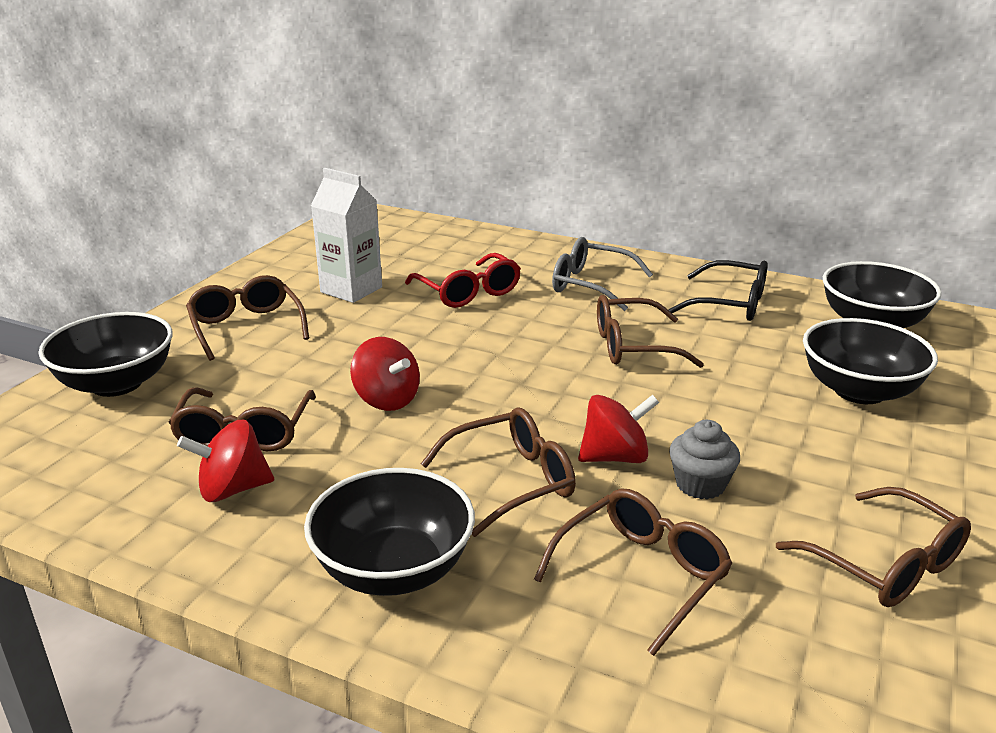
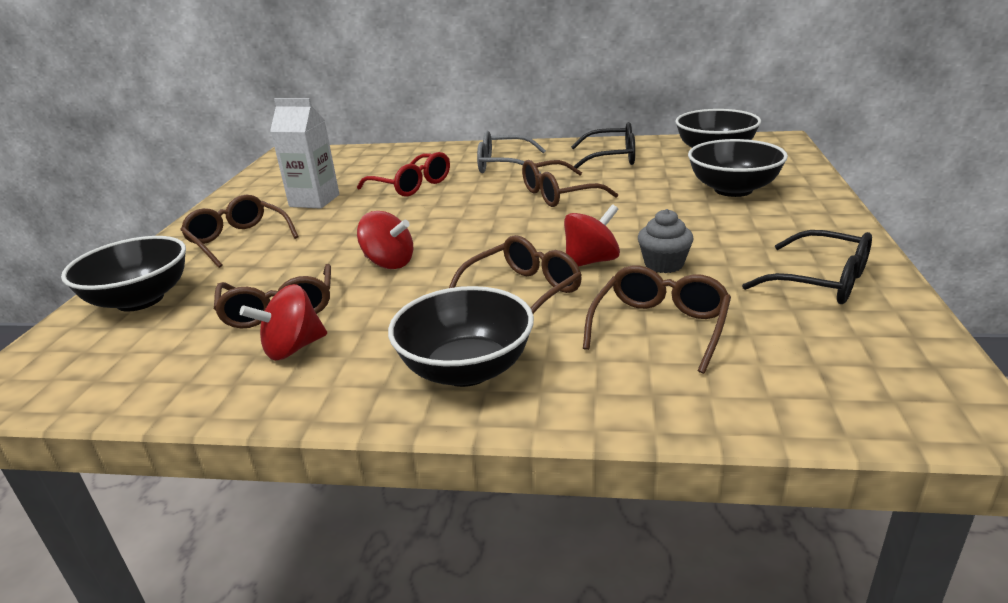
camera: 15 degrees left, 0 degrees up
brown glasses [776,487,971,607] -> black glasses [742,230,872,304]

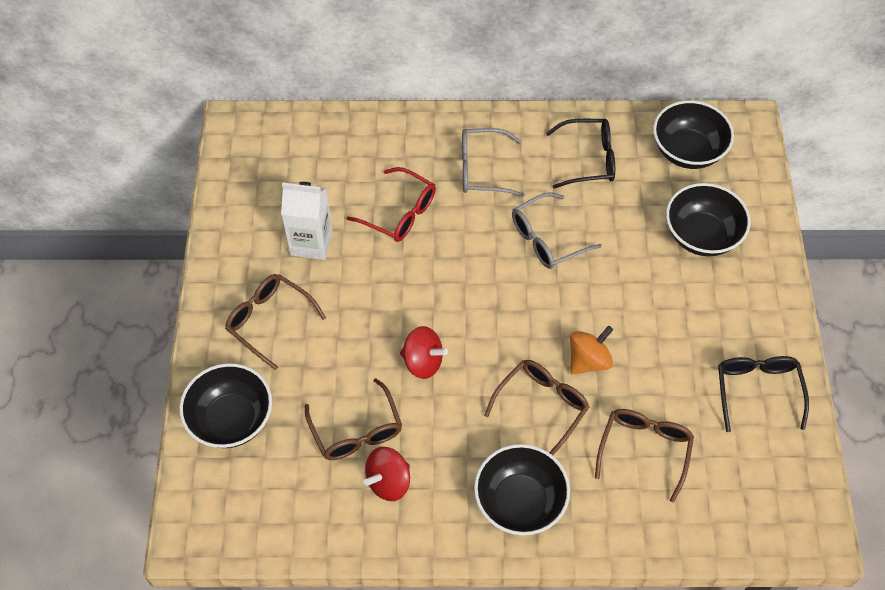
camera: 10 degrees left, 30 degrees up
brown glasses [522,160,618,207] -> grey glasses [512,192,602,269]
red spinning top [564,204,620,267] -> orange spinning top [570,326,613,374]
grey cupcake [638,209,694,273] -> none
black glasses [742,230,872,304] -> black glasses turned 120 degrees counterclockwise [718,356,809,432]

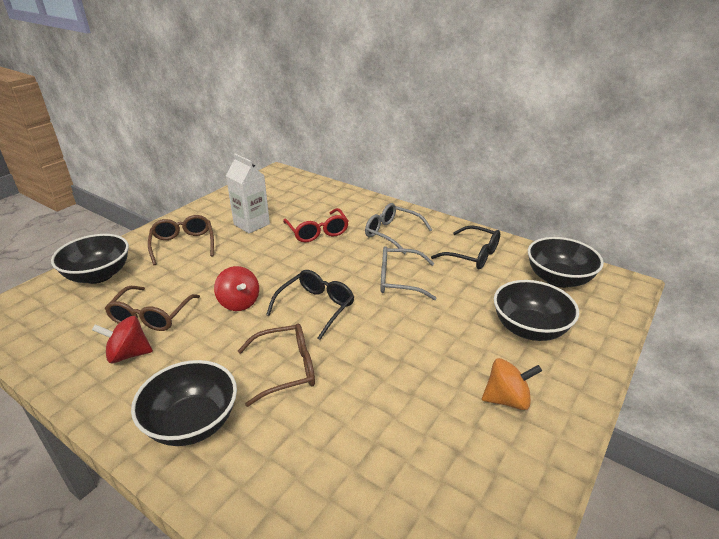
camera: 35 degrees right, 25 degrees down
orange spinning top [570,326,613,374] -> orange spinning top moved to [482,358,542,410]
brown glasses [595,409,694,503] -> none
black glasses [718,356,809,432] -> black glasses moved to [266,270,354,340]

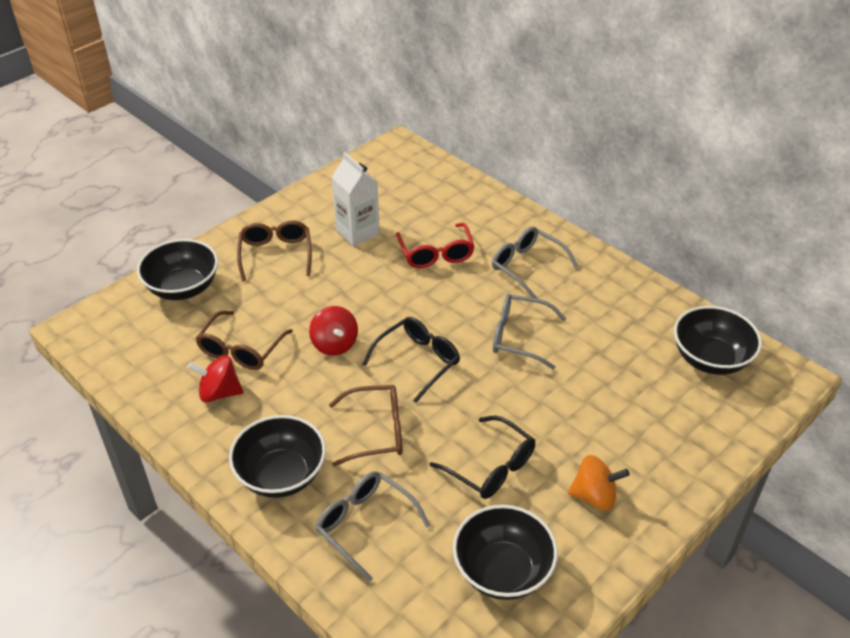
camera: 10 degrees right, 10 degrees up
black glasses [431,225,500,269] -> black glasses moved to [430,415,535,499]
black bowl [494,280,579,341] -> black bowl moved to [453,505,558,600]
none -> grey glasses [316,471,430,582]

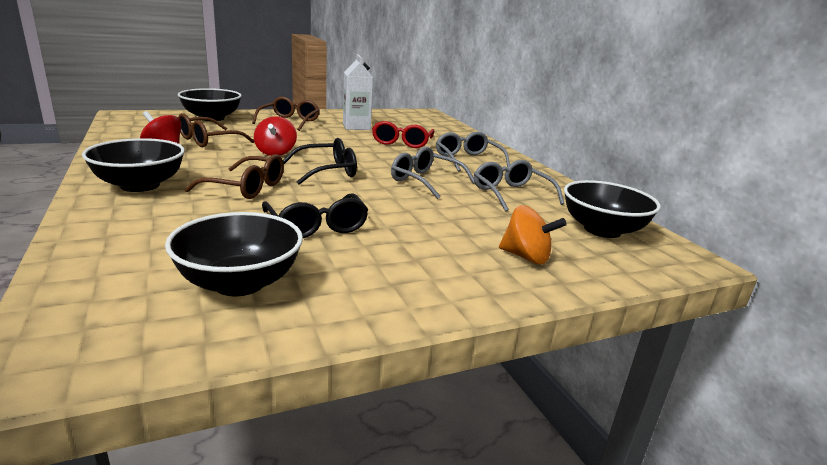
camera: 20 degrees right, 20 degrees down
grey glasses [316,471,430,582] -> grey glasses moved to [474,160,564,212]
orange spinning top [568,455,630,511] -> orange spinning top moved to [499,205,567,264]

